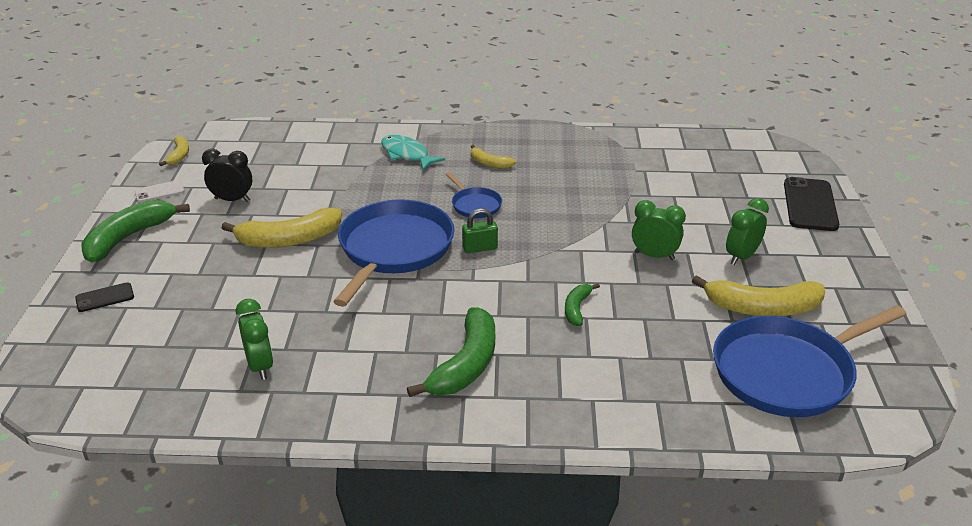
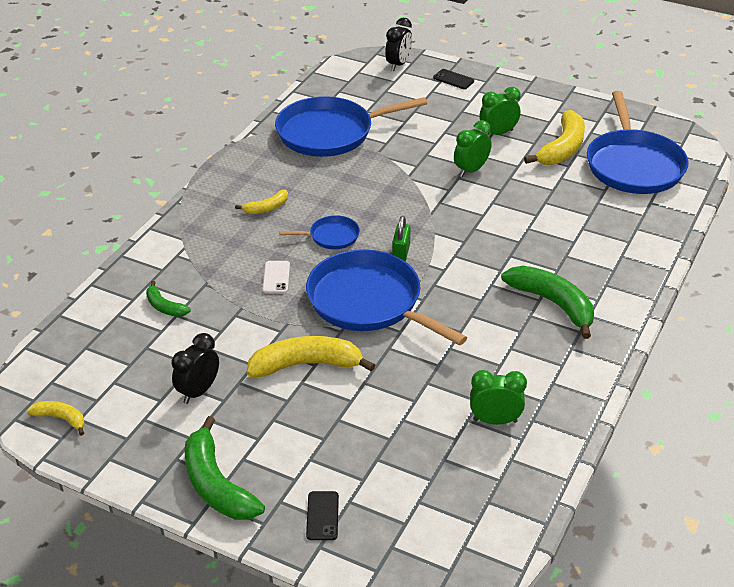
camera: 65 degrees left, 5 degrees up
white phone [135,180,184,202] -> white phone moved to [262,261,290,294]
yellow banana [222,208,341,248] -> yellow banana turned 105 degrees counterclockwise [247,336,375,377]
turquoise fish [381,135,445,170] -> none
green banana [565,283,600,326] -> green banana moved to [146,281,191,317]
green clock [726,198,769,265] -> green clock turned 90 degrees clockwise [479,87,521,135]
black phone [784,177,839,231] -> black phone [433,69,474,89], size x0.53
none -> blue pan [275,96,427,157]
none -> black clock [385,18,412,71]

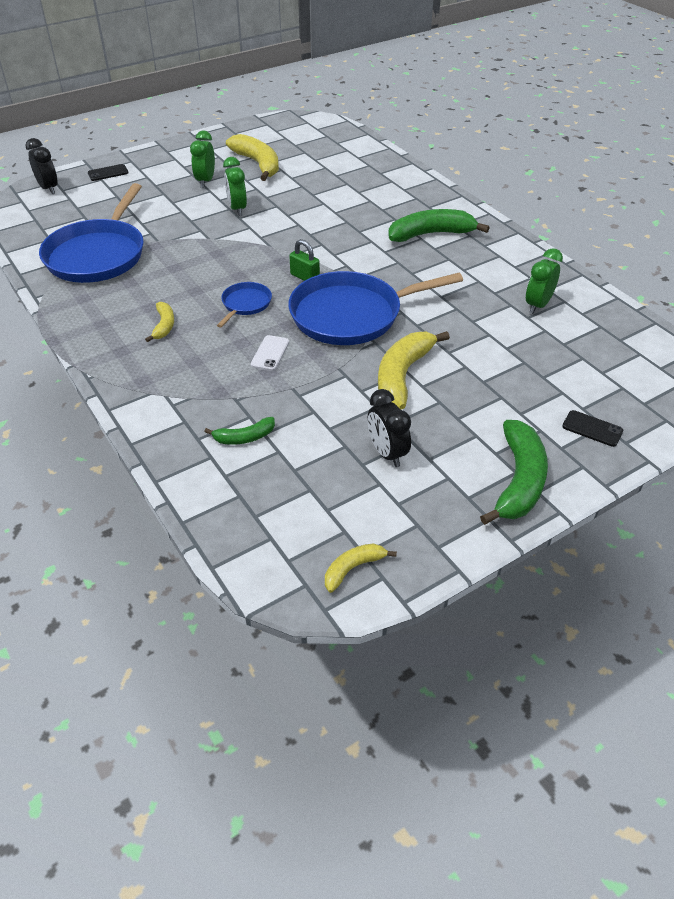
camera: 60 degrees left, 5 degrees up
green banana [185,416,265,520] -> green banana turned 75 degrees counterclockwise [480,420,548,525]
white phone [262,261,290,294] -> white phone turned 75 degrees clockwise [251,335,289,371]
blue pan [587,91,689,194] -> none

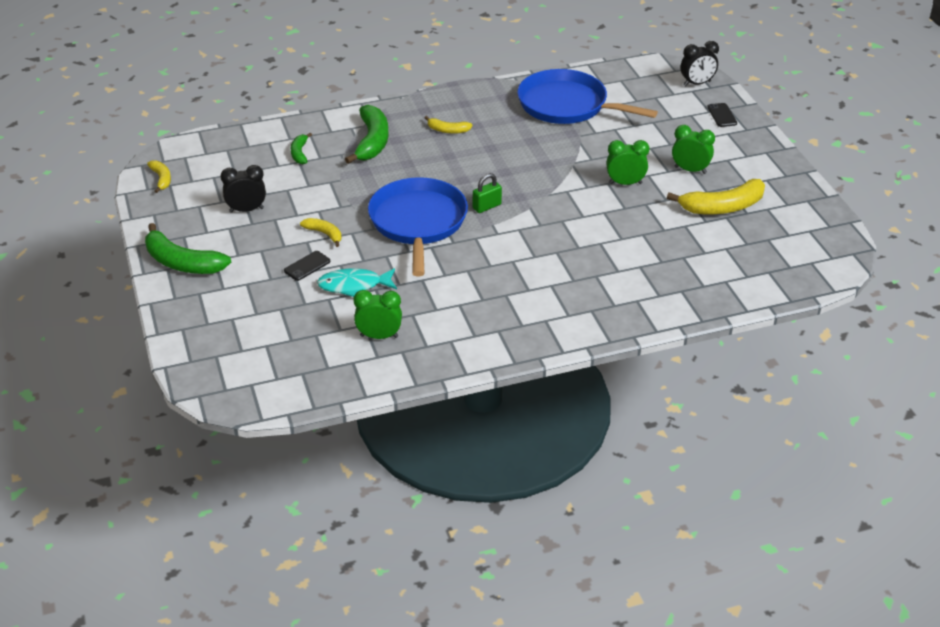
camera: 105 degrees right, 5 degrees down
blue pan [217,282,272,328] -> none
white phone [251,335,289,371] -> none
yellow banana [378,331,450,410] -> yellow banana [300,218,342,247], size x0.53
green banana [388,209,490,242] -> green banana moved to [345,105,389,164]
green clock [526,248,563,314] -> green clock turned 45 degrees counterclockwise [354,290,402,339]
black phone [562,410,623,447] -> black phone moved to [284,251,330,281]
none -> turquoise fish [317,268,397,297]

